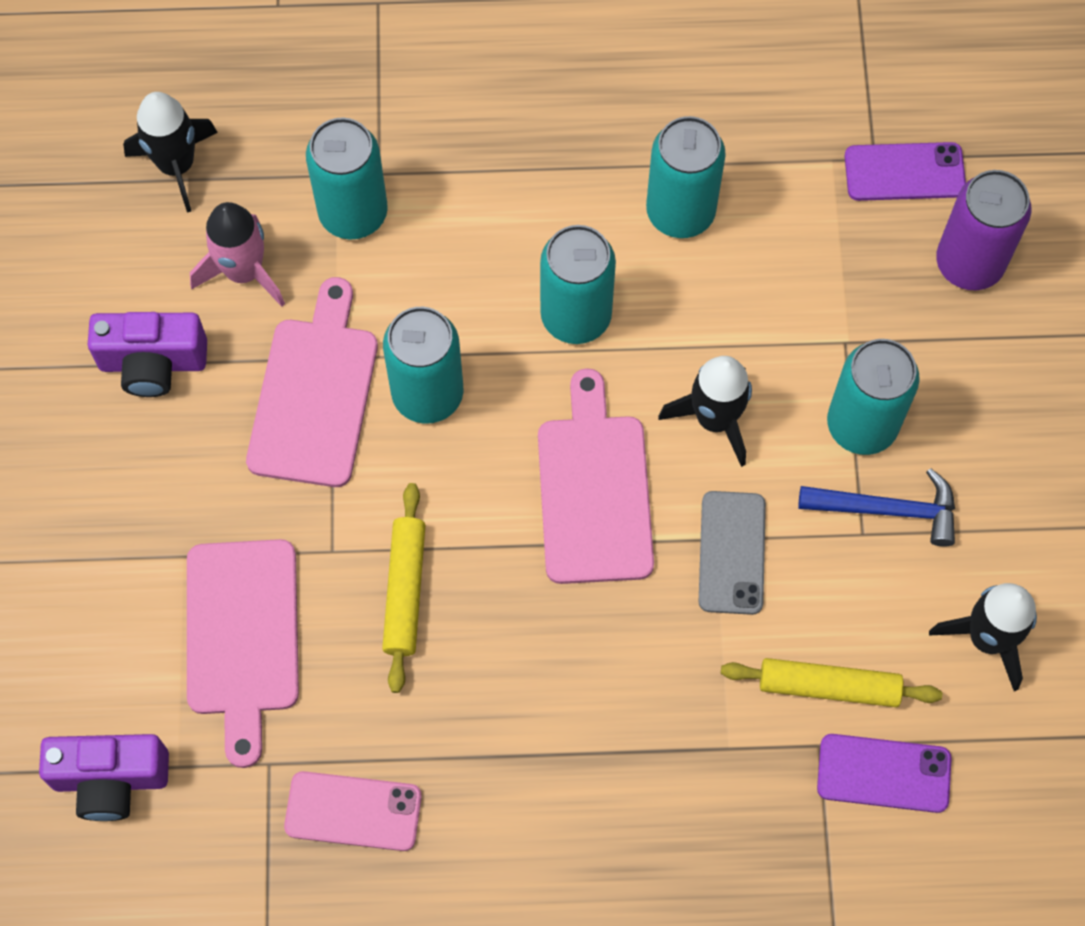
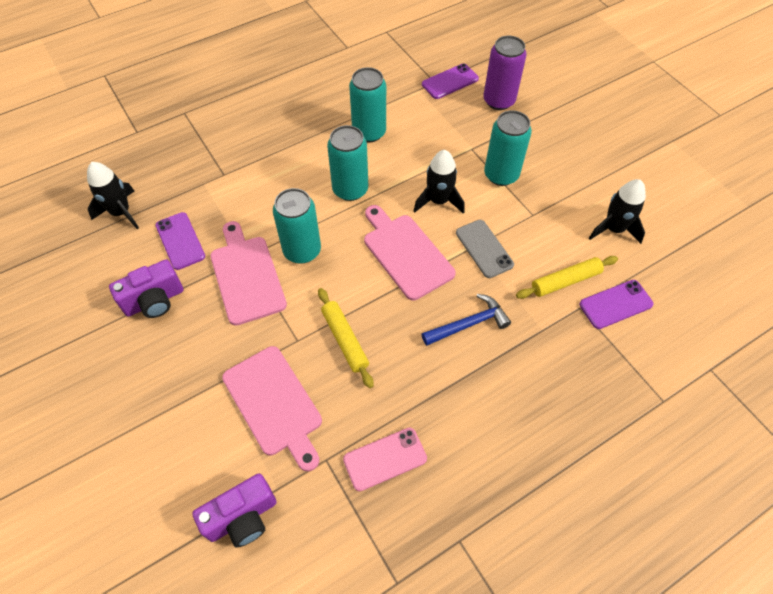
camera: 30 degrees left, 10 degrees down
pink rocket [190,202,285,307] -> purple phone [156,212,205,270]
turquoise can [306,118,388,239] -> none
blue hammer [798,468,955,547] -> blue hammer moved to [422,294,511,346]

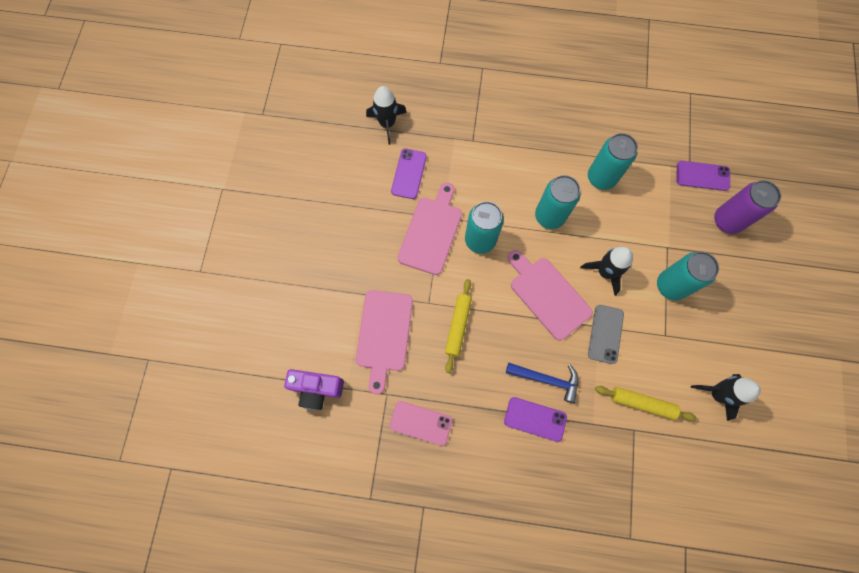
camera: 40 degrees right, 15 degrees up
purple camera [109,259,183,318] -> none
pink cutting board [364,205,456,300] -> pink cutting board turned 45 degrees counterclockwise [508,250,593,340]
purple phone [580,280,654,329] -> purple phone moved to [504,397,567,442]

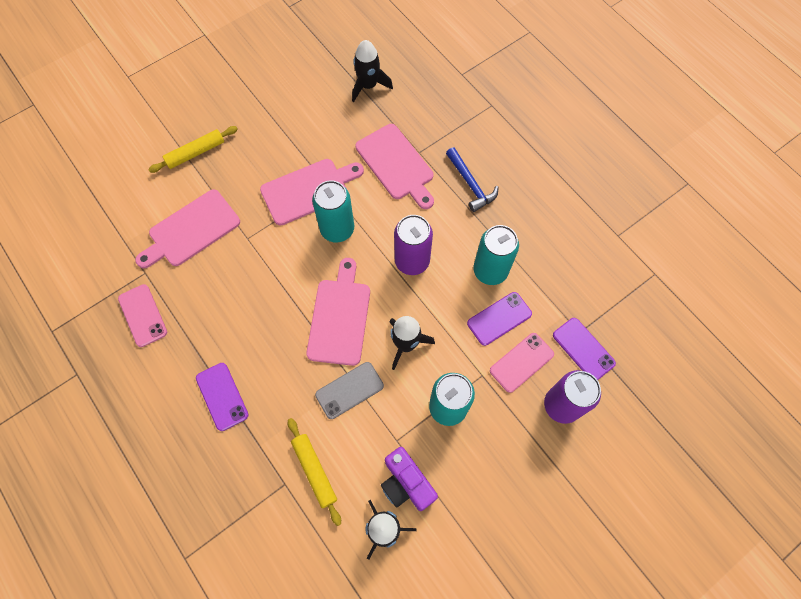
camera: 45 degrees right, 5 degrees down
purple camera [284,369,344,410] -> purple camera moved to [381,447,438,511]
purple phone [391,149,427,199] -> purple phone moved to [467,292,532,346]
yellow rolling pin [445,279,472,373] -> yellow rolling pin moved to [148,126,238,173]
blue hammer [506,363,578,403] -> blue hammer moved to [446,147,499,212]
turquoise can [535,175,581,229] -> purple can [394,215,433,275]
none -> pink cutting board [356,124,434,209]
none -> pink phone [490,333,554,393]

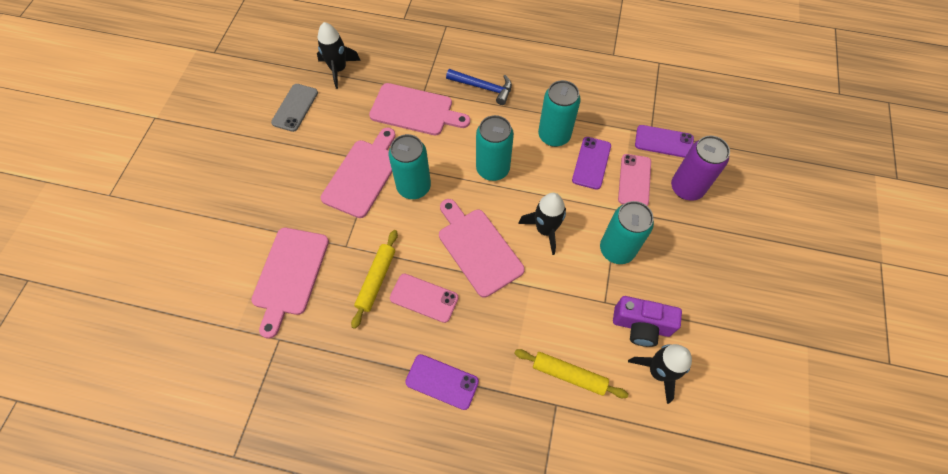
camera: 40 degrees left, 5 degrees down
pink phone [118,284,167,347] -> pink phone moved to [390,274,459,323]
yellow rolling pin [148,126,238,173] -> yellow rolling pin moved to [351,230,398,329]
grey phone [315,362,384,419] -> grey phone moved to [271,84,318,132]
purple can [394,215,433,275] -> turquoise can [476,115,514,181]

